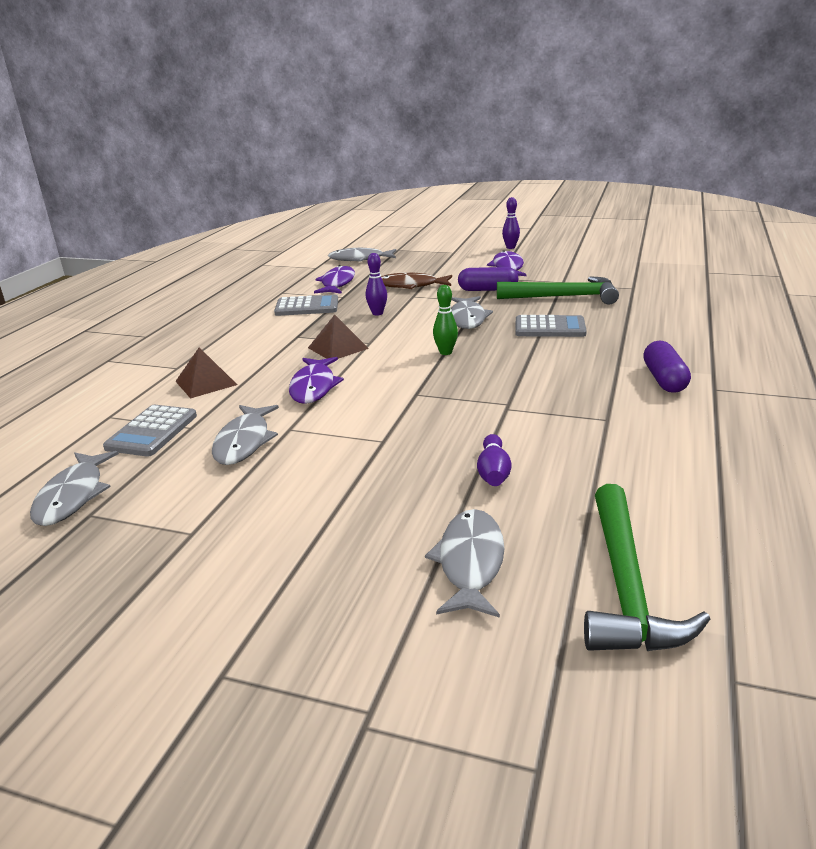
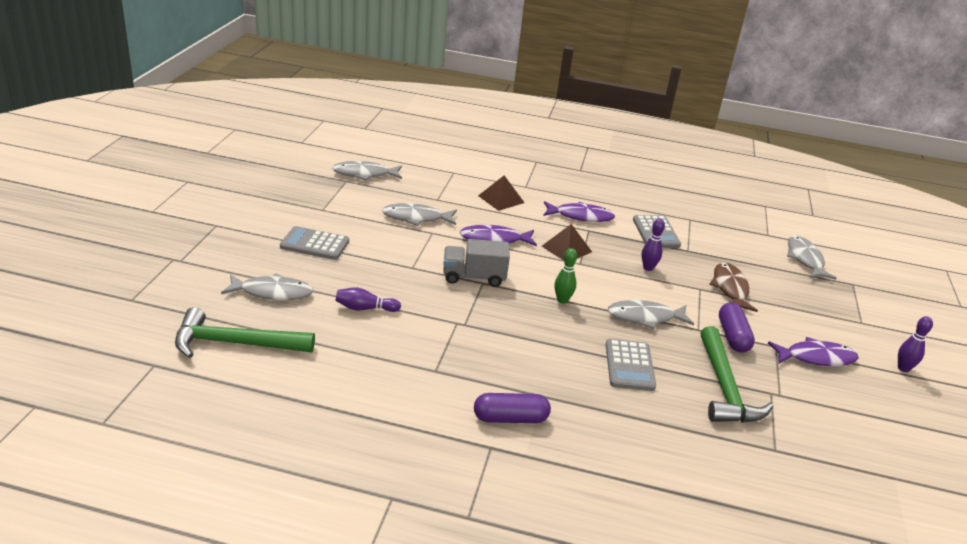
camera: 80 degrees right, 5 degrees up
grey calculator [103,405,197,456] -> grey calculator moved to [280,226,349,260]
purple fish [314,265,355,294] -> purple fish moved to [544,201,615,222]
none -> grey truck [443,239,510,287]

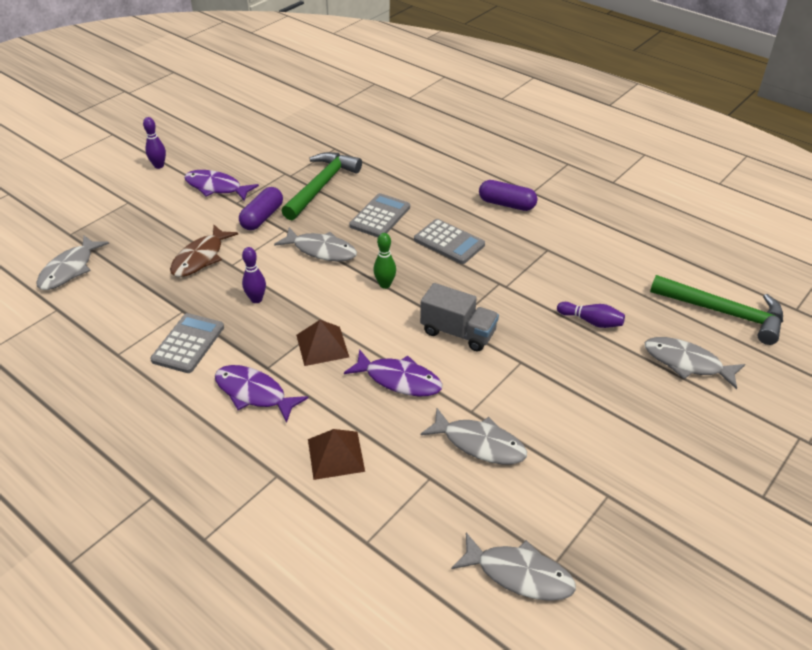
camera: 150 degrees left, 10 degrees up
grey calculator [280,226,349,260] -> grey calculator moved to [414,219,485,264]

